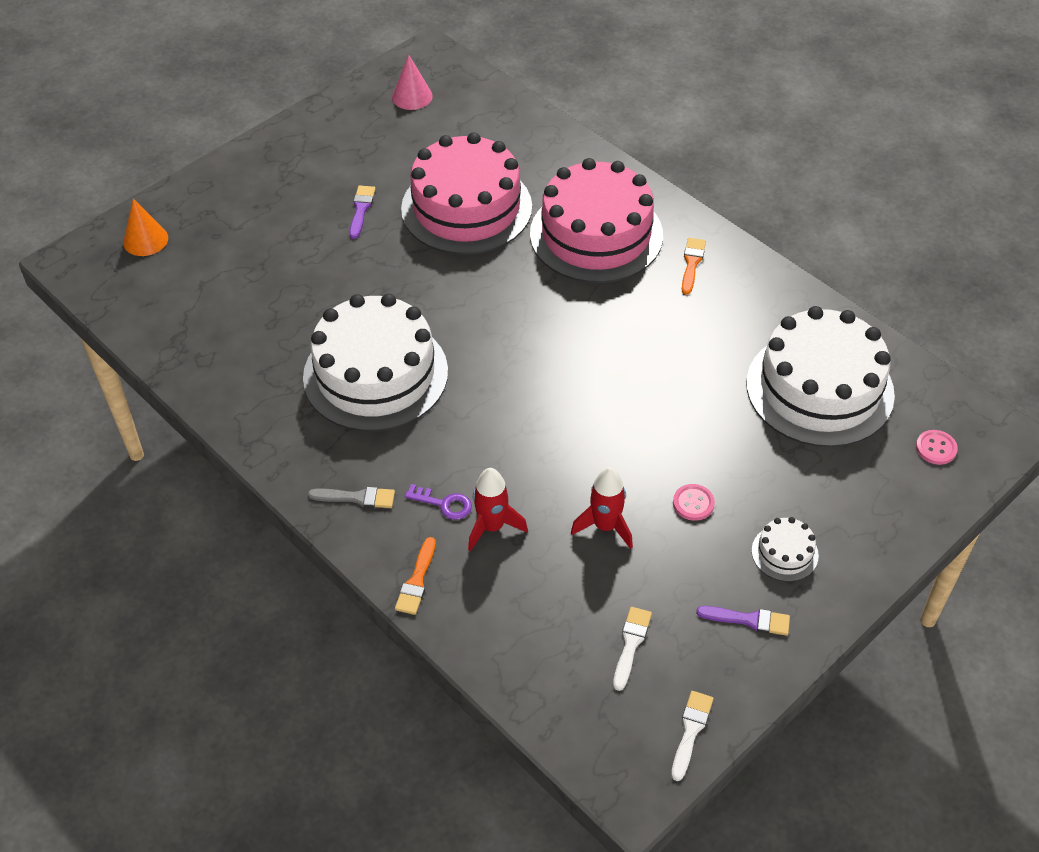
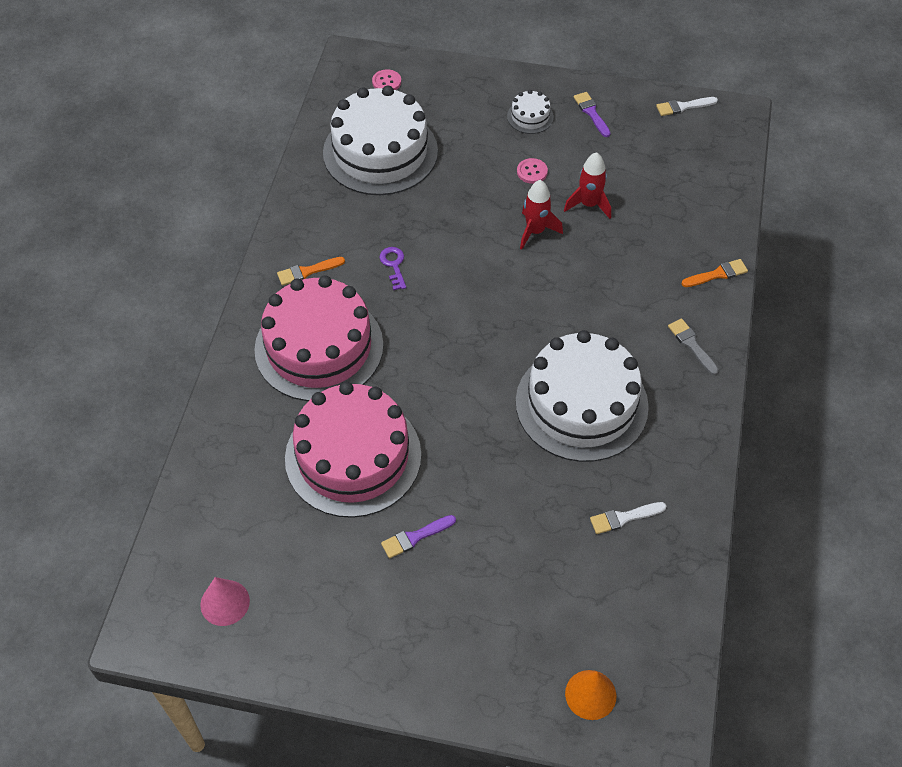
camera: 125 degrees left, 5 degrees up
purple key [405,484,472,520] -> purple key moved to [380,247,406,290]
red rocket [468,468,528,551] -> red rocket moved to [520,180,563,250]
white brush [613,607,652,691] -> white brush moved to [590,502,667,534]

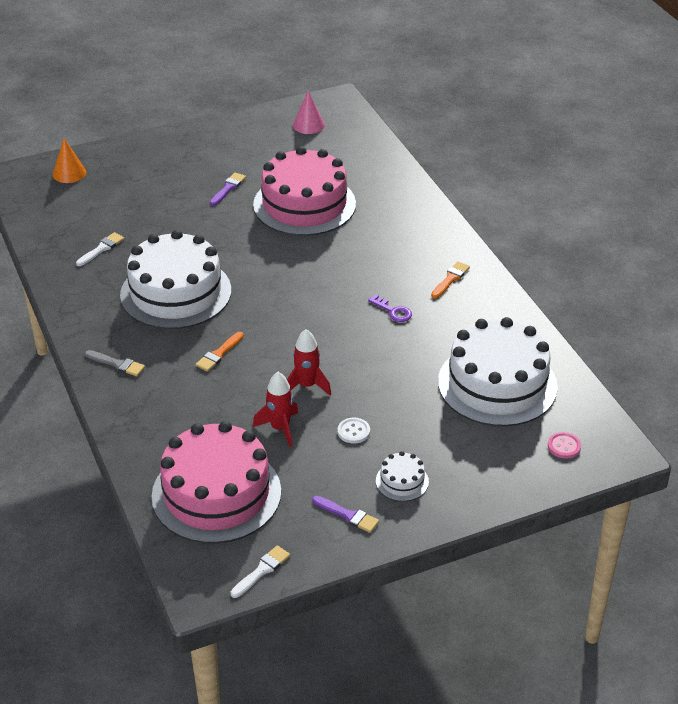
camera: 145 degrees right, 15 degrees down
pink cake [254,275,383,401] -> pink cake moved to [151,421,281,544]
pink button [517,158,548,184] -> white button [337,418,370,444]
orange brush [682,259,748,287] -> orange brush moved to [196,332,244,372]

